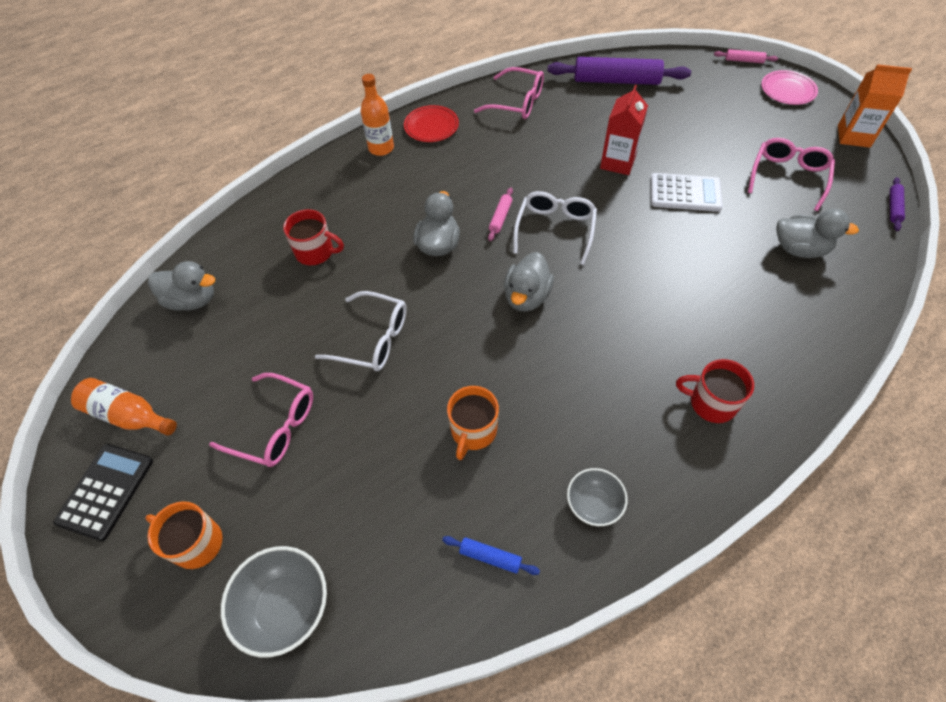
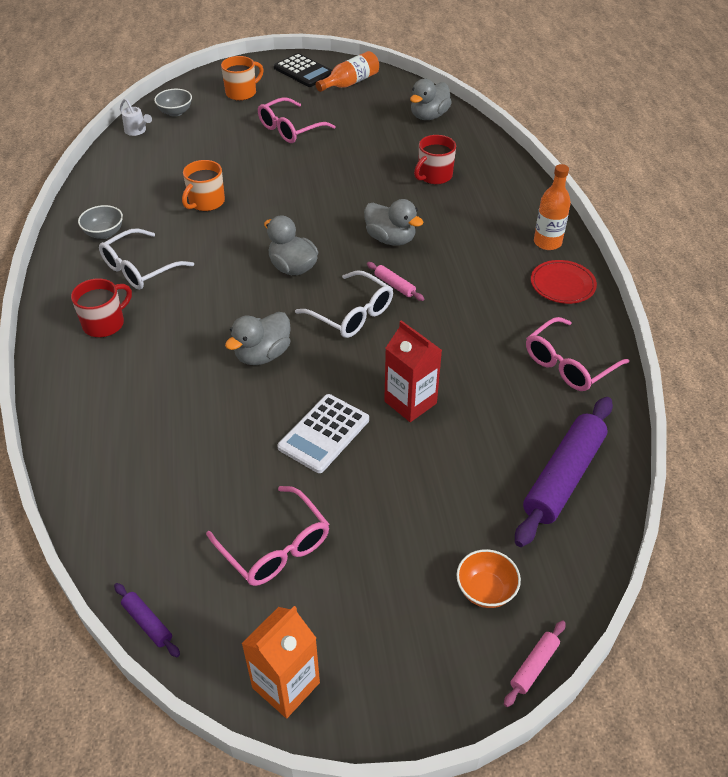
camera: 115 degrees right, 10 degrees down
grey bowl [221,546,327,657] -> grey bowl [154,89,192,117], size x0.63
white glasses [315,291,407,371] -> white glasses moved to [99,228,194,290]
blue rolling pin [442,536,540,575] -> none
orange mug [447,386,499,460] -> orange mug turned 105 degrees counterclockwise [182,160,225,211]
pink plate [761,70,818,105] -> none
grey duck [776,209,859,258] -> grey duck moved to [225,312,291,365]
none -> white watering can [120,98,152,136]
none -> orange bowl [456,549,521,608]

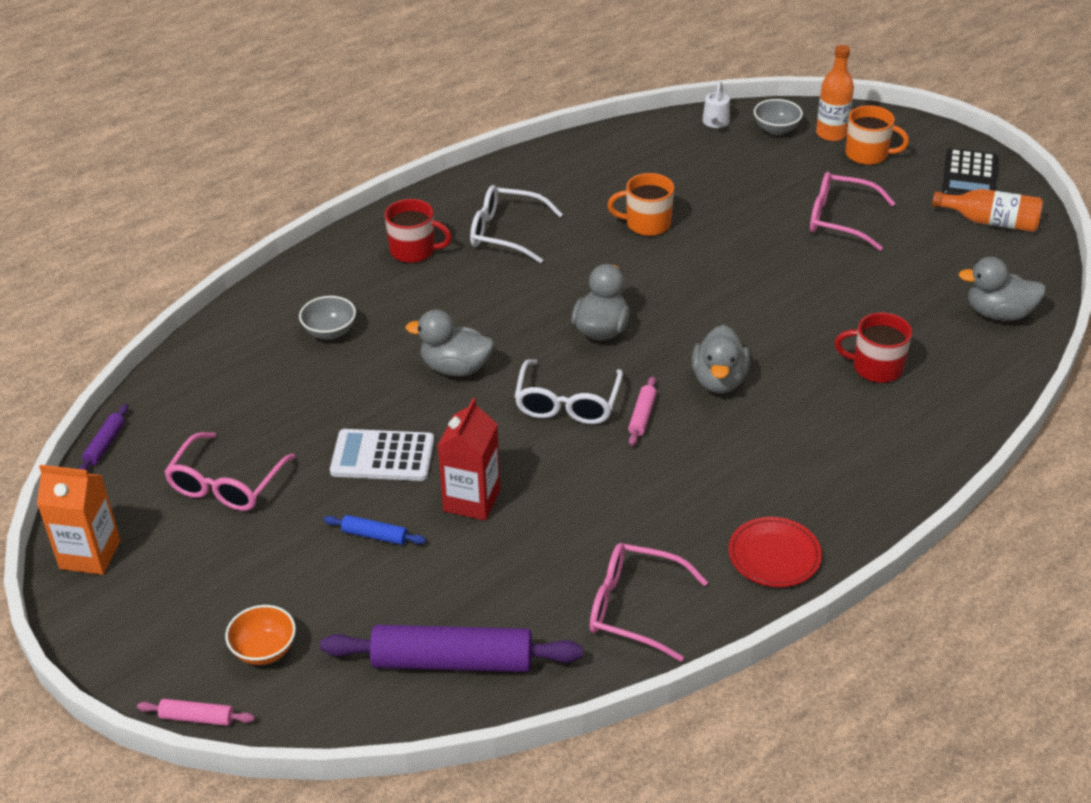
camera: 60 degrees right, 5 degrees down
grey bowl [78,205,123,239] -> grey bowl moved to [299,296,356,340]
orange bottle [534,164,571,250] -> orange bottle moved to [816,45,854,141]
none -> blue rolling pin [323,515,426,545]

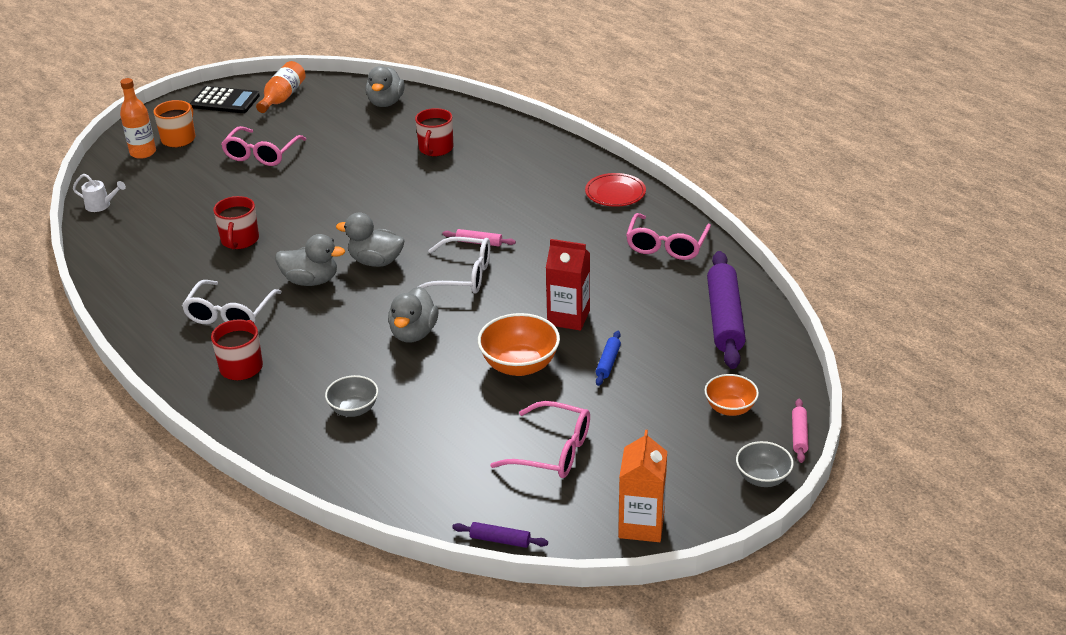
camera: 90 degrees left, 5 degrees down
white calculator [330,429,434,481] -> orange bowl [478,313,560,376]
orange mug [608,173,674,236] -> red mug [213,196,259,249]
grey duck [692,325,750,393] -> grey duck moved to [275,234,345,286]
grey bowl [754,99,803,135] -> grey bowl moved to [736,441,794,487]

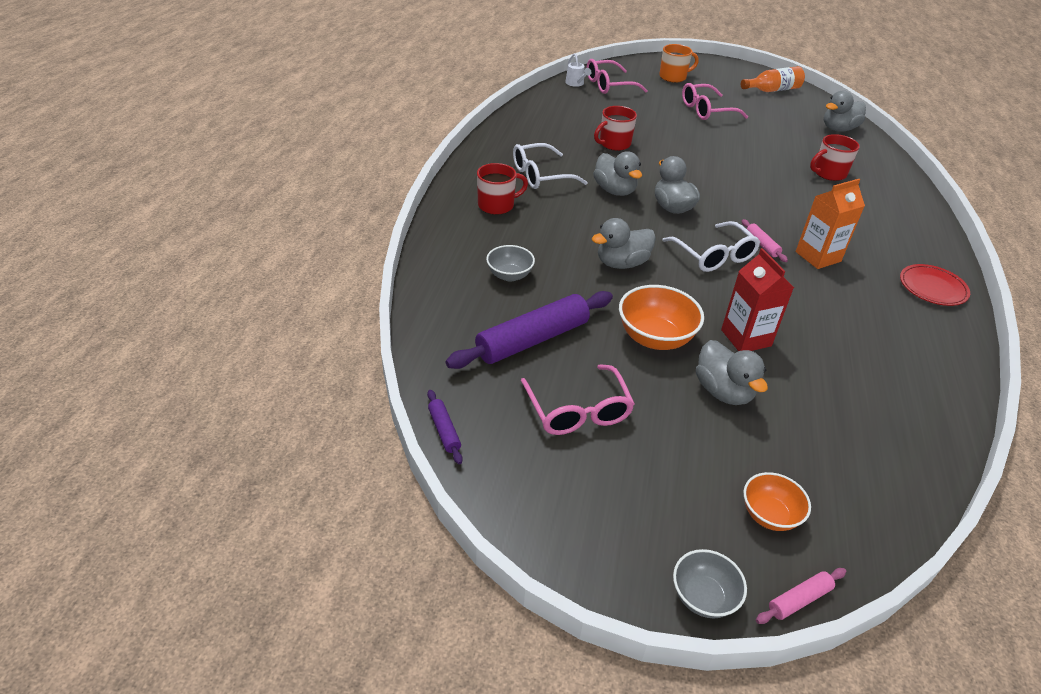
camera: 50 degrees right, 5 degrees up
orange bottle [120,78,156,159] -> none
black calculator [190,86,260,113] -> none
blue rolling pin [596,331,621,386] -> grey duck [696,340,768,405]
orange carton [618,430,667,542] -> orange carton moved to [796,179,865,269]
pink glasses [626,213,711,260] -> pink glasses moved to [587,59,648,94]
purple rolling pin [707,251,746,369] -> purple rolling pin moved to [446,291,613,369]

